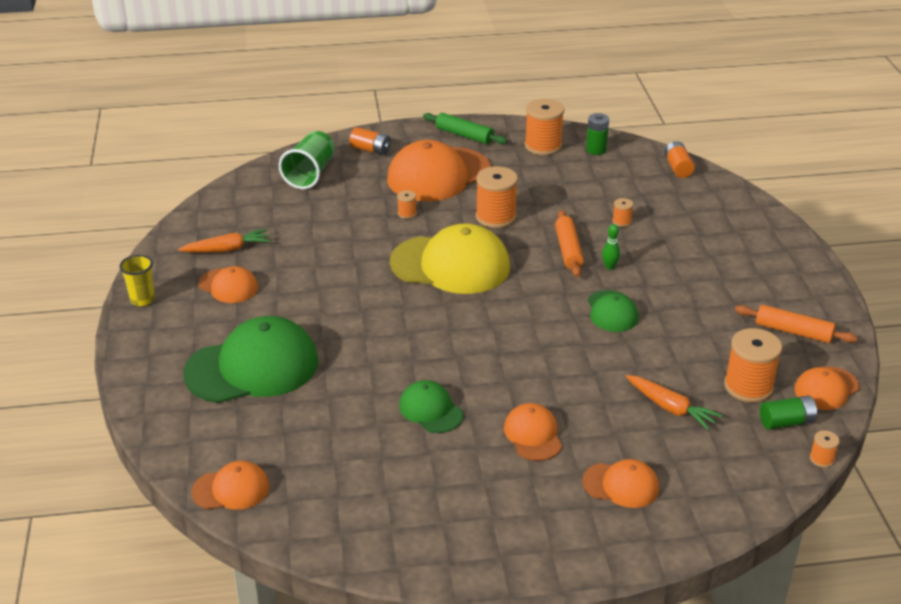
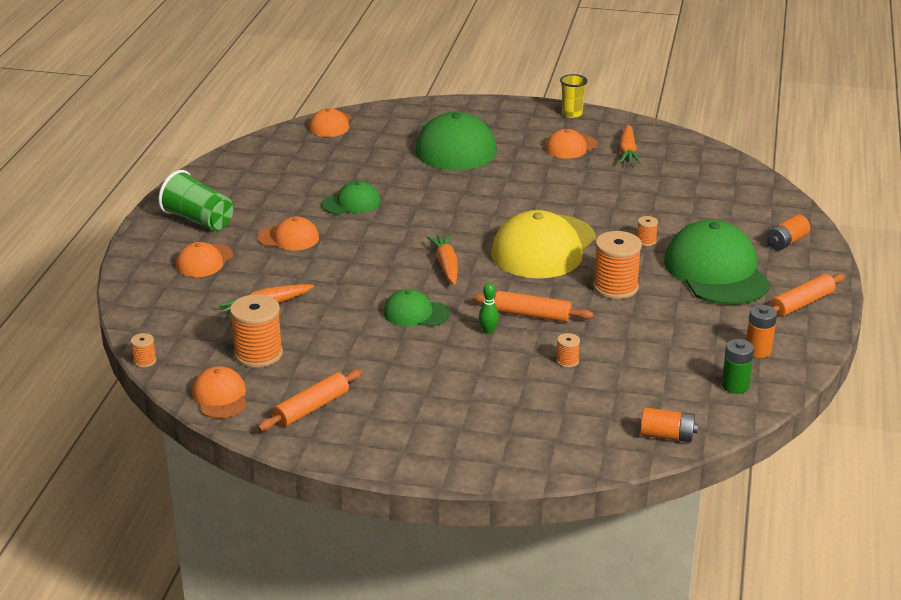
camera: 110 degrees right, 5 degrees down
green cup [279,131,335,189] -> green cup moved to [159,170,233,231]
orange cap [387,140,491,201] -> green cap [664,219,771,305]
green rolling pin [423,113,507,144] -> orange rolling pin [770,273,845,317]
orange spool [525,99,564,155] -> orange battery [746,305,777,358]
green battery [760,396,817,430] -> none
none -> orange carrot [427,234,458,285]

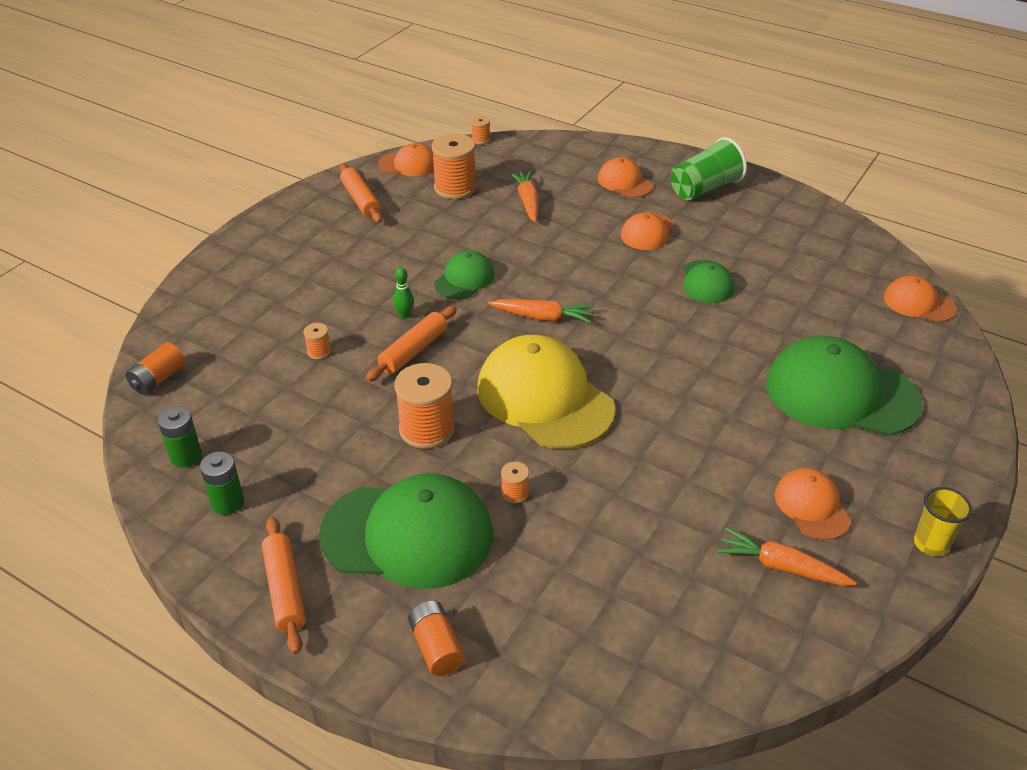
camera: 110 degrees right, 10 degrees up
orange battery [746,305,777,358] -> green battery [200,452,244,515]

